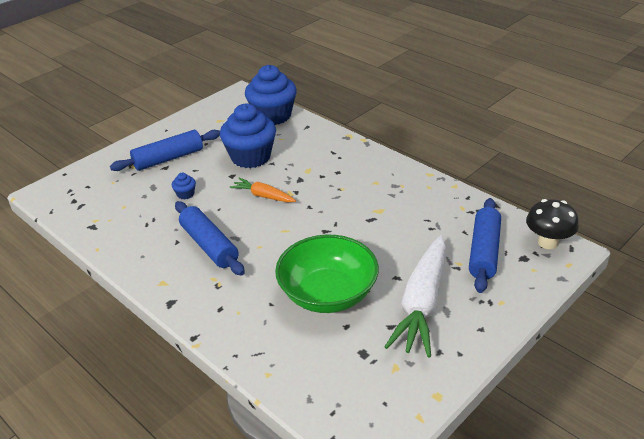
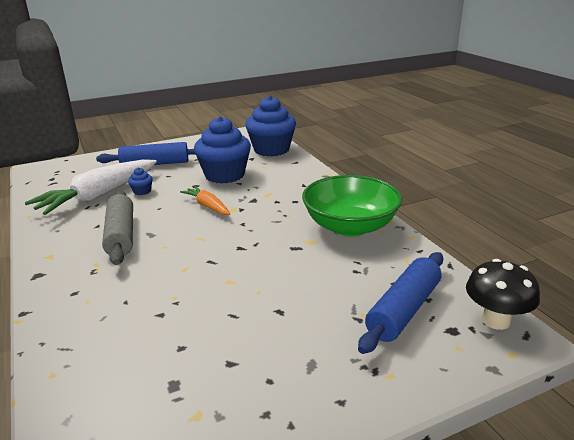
camera: 20 degrees right, 10 degrees down
blue rolling pin [175,201,245,276] -> grey rolling pin [102,191,133,265]
green bowl [275,235,379,313] -> green bowl moved to [302,175,402,236]
white carrot [384,235,446,357] -> white carrot moved to [25,159,157,215]

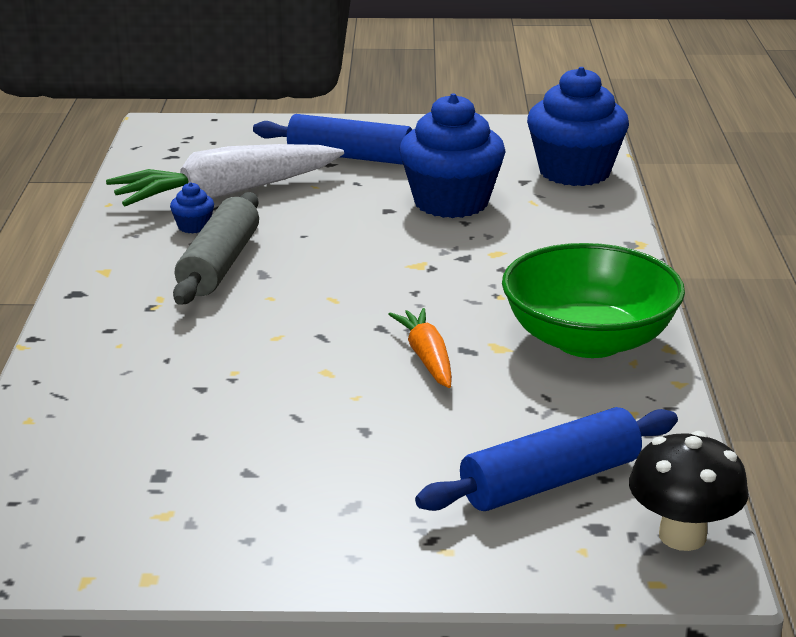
camera: 25 degrees right, 0 degrees up
blue cupcake [128,168,153,195] -> blue cupcake moved to [170,182,214,233]
orange carrot [180,186,230,215] -> orange carrot moved to [388,308,452,388]

